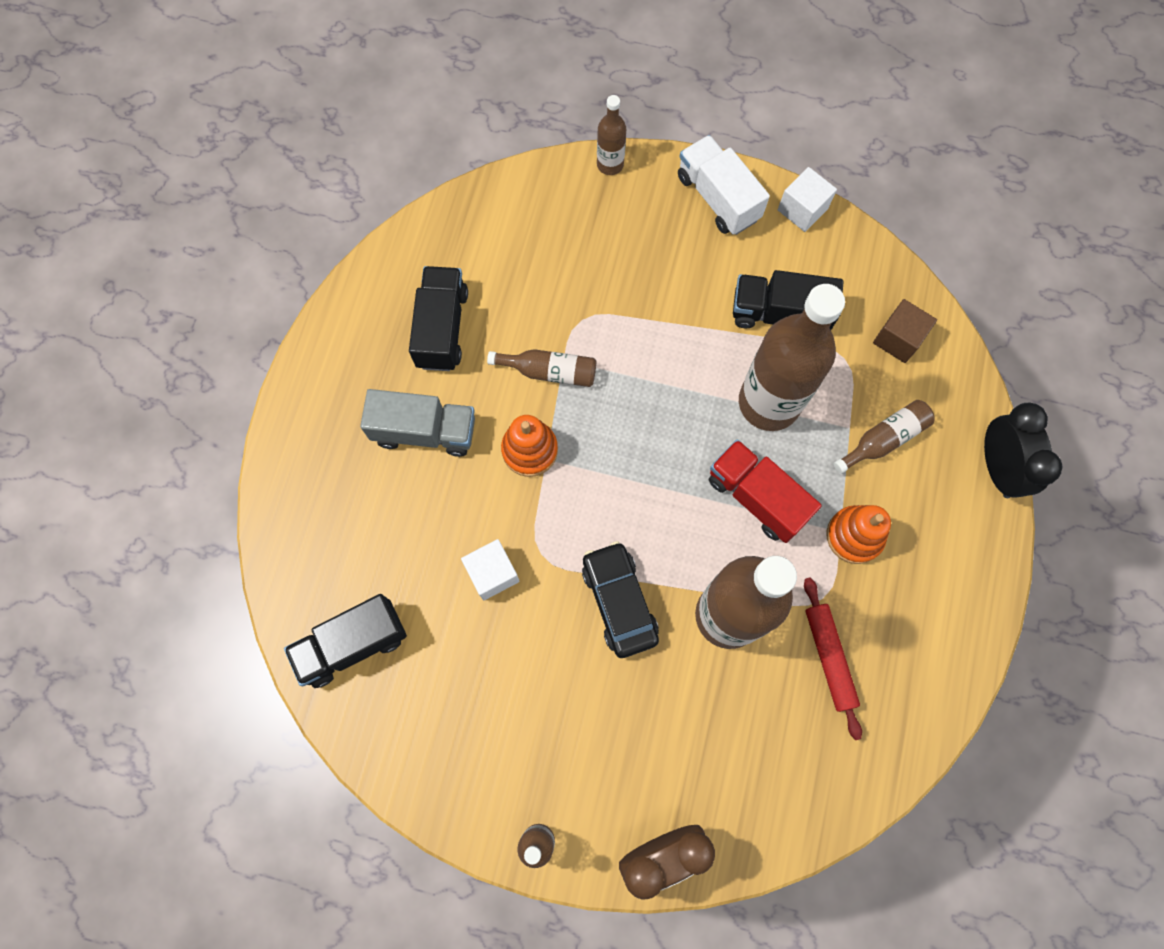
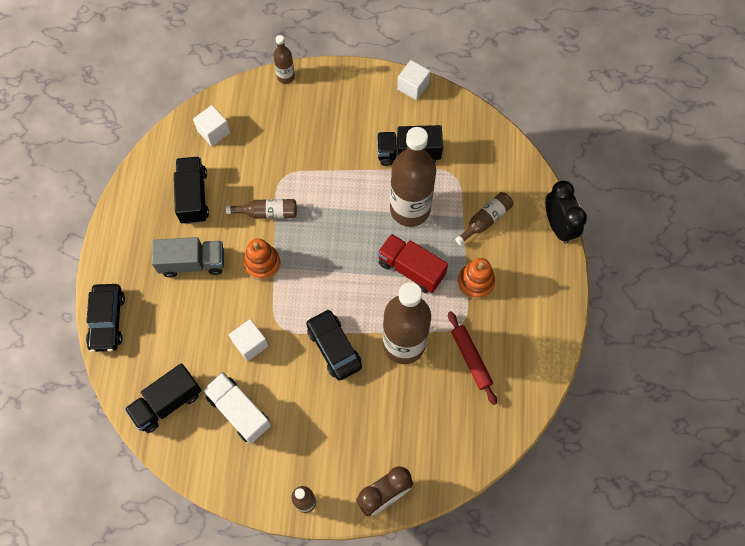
camera: 10 degrees left, 5 degrees down
white truck [678,135,770,235] -> white truck moved to [203,372,271,444]
brown cube [873,299,937,363] -> none
none -> black car [86,284,125,352]
none -> white cube [193,105,230,146]

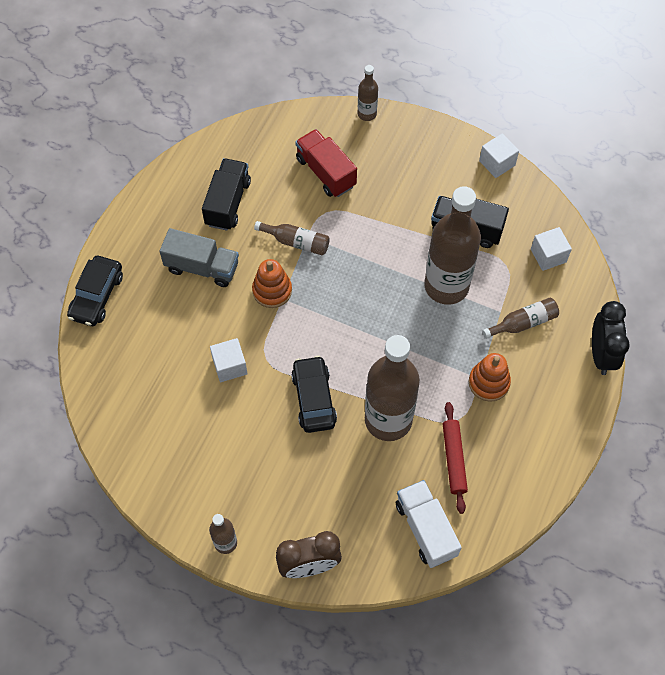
camera: 20 degrees right, 5 degrees down
black truck [124,363,202,433] -> none
white cube [193,105,230,146] -> white cube moved to [531,227,572,271]
white truck [203,372,271,444] -> white truck moved to [396,480,462,568]
red truck [377,234,448,293] -> red truck moved to [295,129,357,197]

